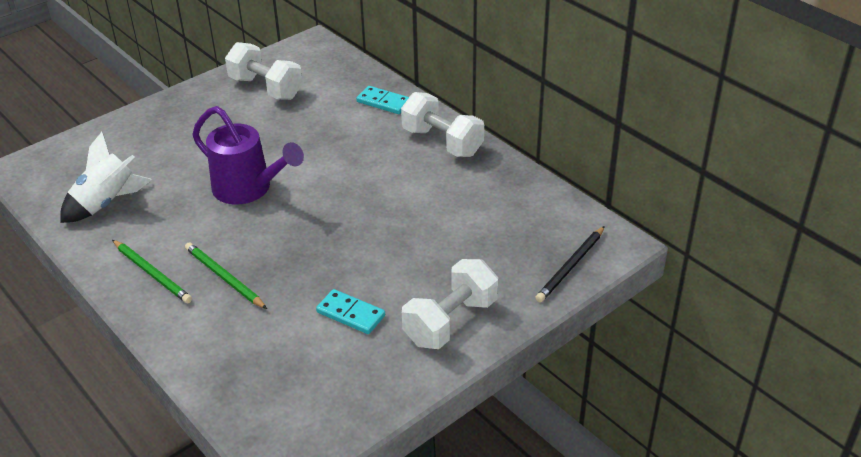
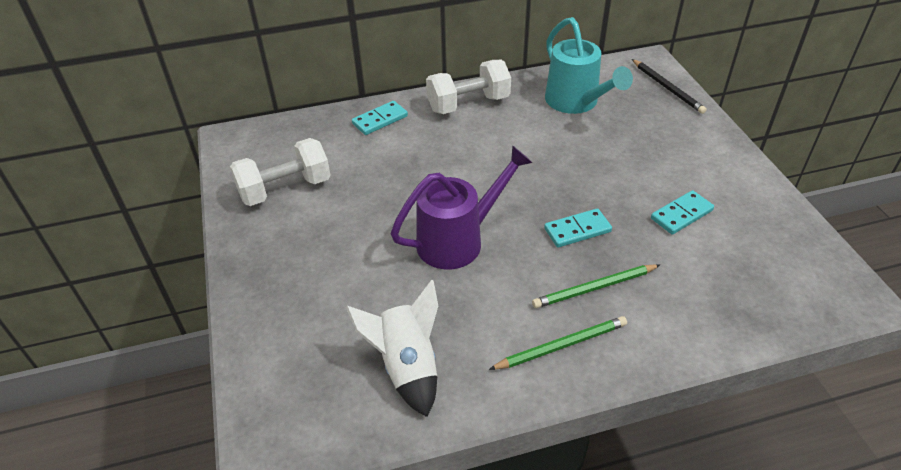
camera: 65 degrees left, 5 degrees up
white dumbbell [402,259,498,349] -> none
none -> turquoise domino [544,208,612,247]
none -> turquoise watering can [545,17,633,114]

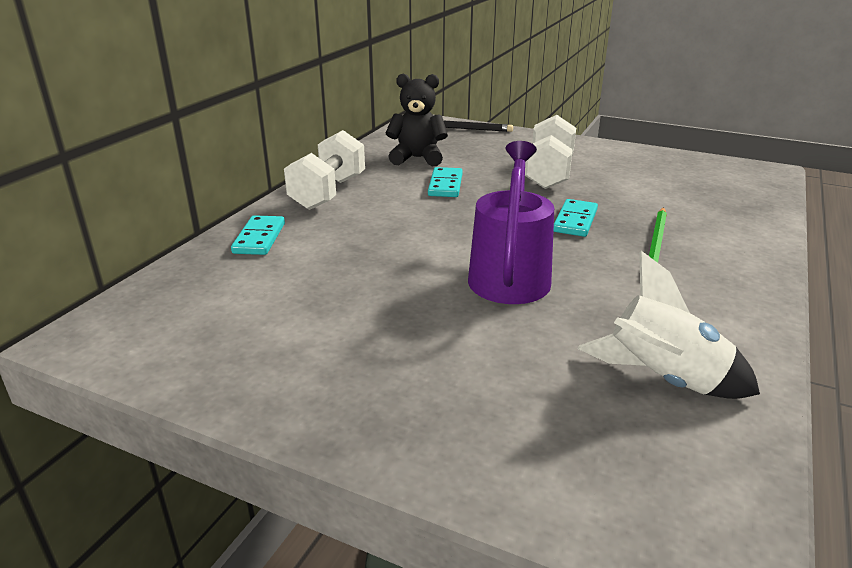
camera: 50 degrees left, 15 degrees down
white dumbbell [230,138,331,206] -> white dumbbell moved to [525,115,576,189]
green pencil [489,316,627,370] -> none
turquoise watering can [545,17,633,114] -> black teddy bear [385,74,448,166]
turquoise domino [651,190,714,235] -> turquoise domino moved to [428,167,463,197]

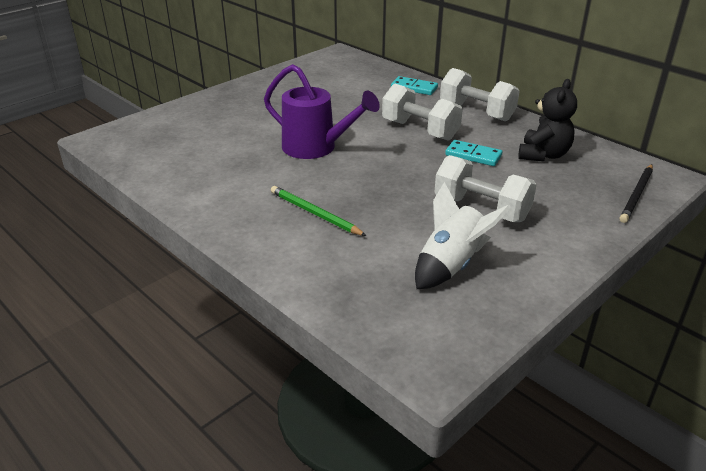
camera: 110 degrees right, 5 degrees up
turquoise domino [554,199,598,237] -> none
white rocket [578,251,760,399] -> white rocket moved to [415,182,511,289]
none -> white dumbbell [382,84,463,141]

